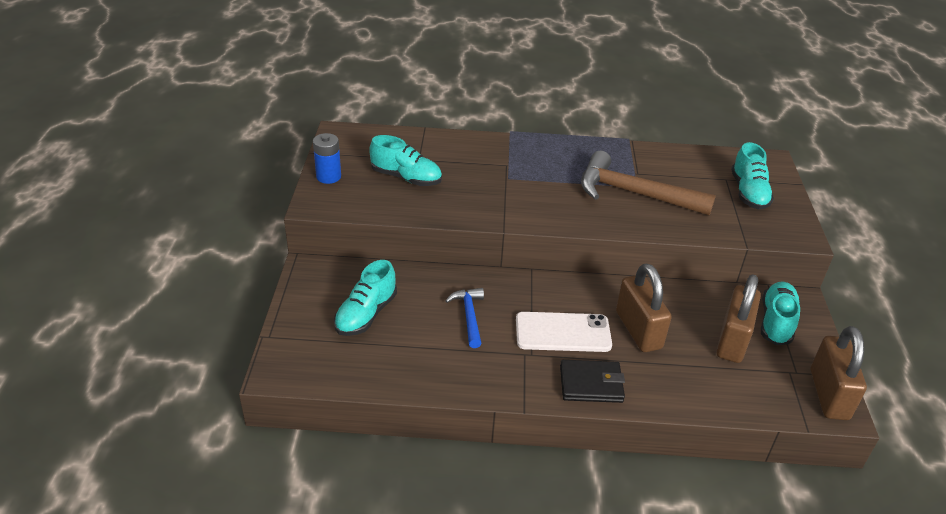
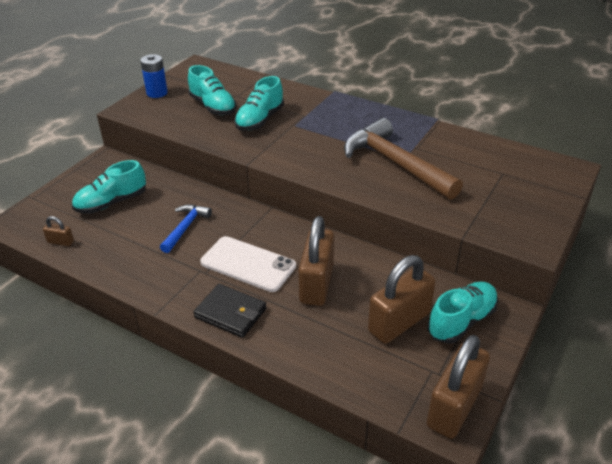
camera: 30 degrees right, 0 degrees up
turquoise shoe [731,142,774,210] -> turquoise shoe moved to [234,76,284,131]
none -> brown padlock [43,216,74,246]

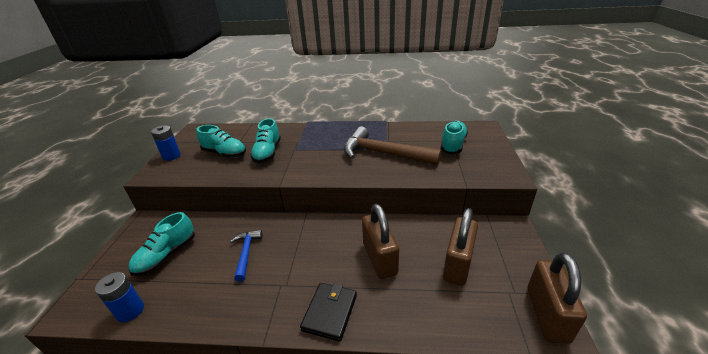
camera: 25 degrees left, 5 degrees down
brown padlock [43,216,74,246] -> blue battery [95,272,144,322]
black wallet [193,284,267,338] -> black wallet turned 75 degrees counterclockwise [300,283,357,342]
white phone [200,236,296,292] -> none
turquoise shoe [427,282,498,344] -> turquoise shoe moved to [441,121,468,154]

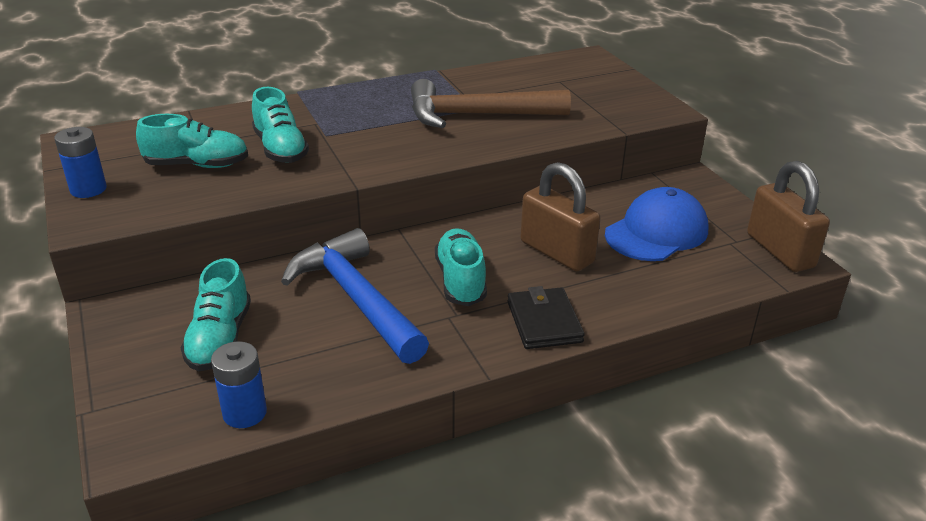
camera: 30 degrees left, 0 degrees up
blue hammer [230,230,262,282] -> blue hammer [281,228,429,364], size x1.93
turquoise shoe [441,121,468,154] -> turquoise shoe moved to [435,228,487,306]
brown padlock [443,208,478,286] -> blue cap [605,187,709,261]

